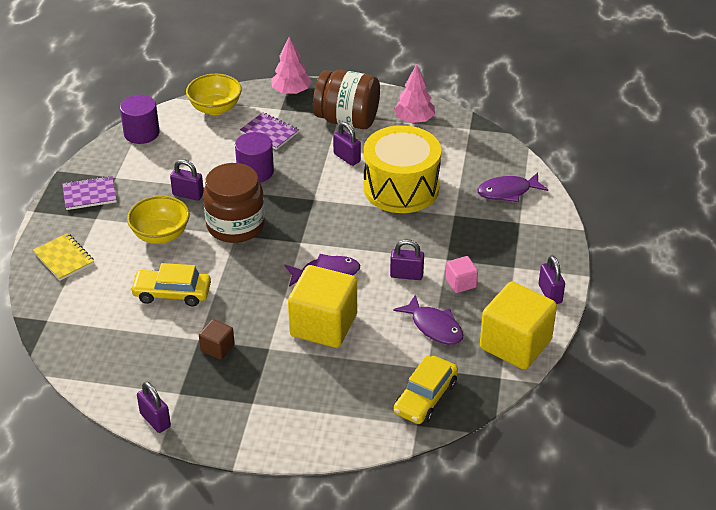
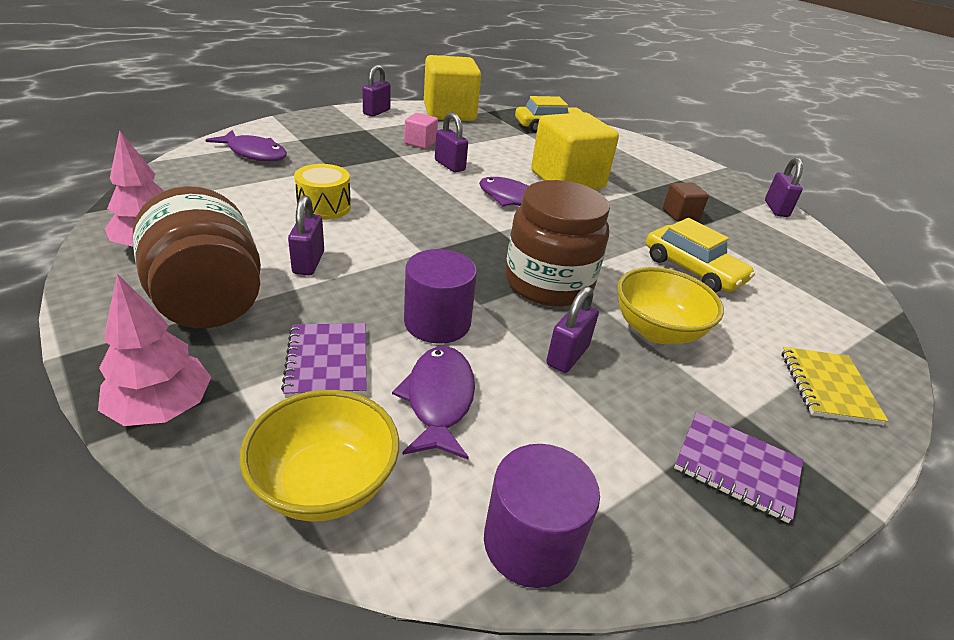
camera: 140 degrees left, 5 degrees down
purple padlock [170,159,204,201] -> purple padlock turned 60 degrees clockwise [546,286,599,373]
yellow drum [363,125,441,213] -> yellow drum [294,164,351,220], size x0.49
purple fish [393,294,463,345] -> purple fish moved to [392,346,475,460]

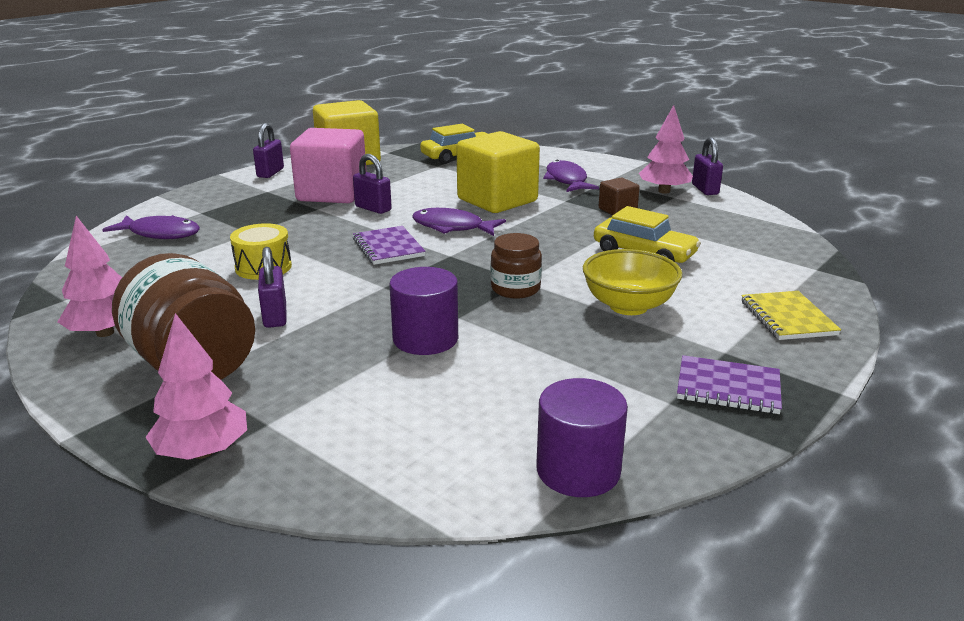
camera: 10 degrees left, 10 degrees down
yellow bowl [240,390,399,522] -> none
purple notebook [281,323,366,398] -> purple notebook moved to [353,226,426,265]
purple fish [392,346,475,460] -> purple fish moved to [543,160,599,192]
pink cube [404,113,438,149] -> pink cube [290,128,366,203], size x2.15
brown jar [505,180,610,307] -> brown jar [490,233,542,299], size x0.56
purple padlock [546,286,599,373] -> none
none -> pink tree [639,105,693,194]

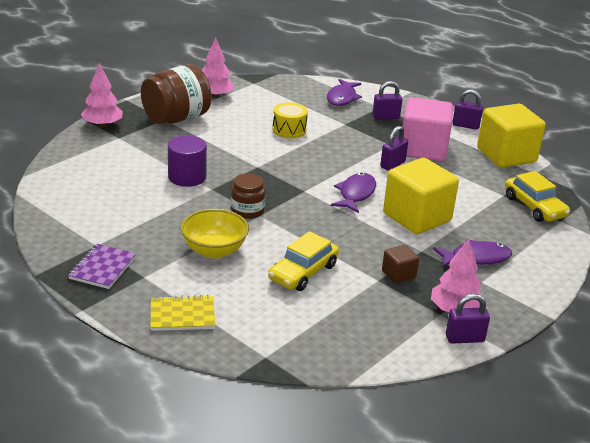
camera: 90 degrees right, 5 degrees up
purple padlock [258,247,287,328] -> purple padlock moved to [372,81,402,120]
purple notebook [353,226,426,265] -> none
purple cylinder [536,378,628,497] -> none

